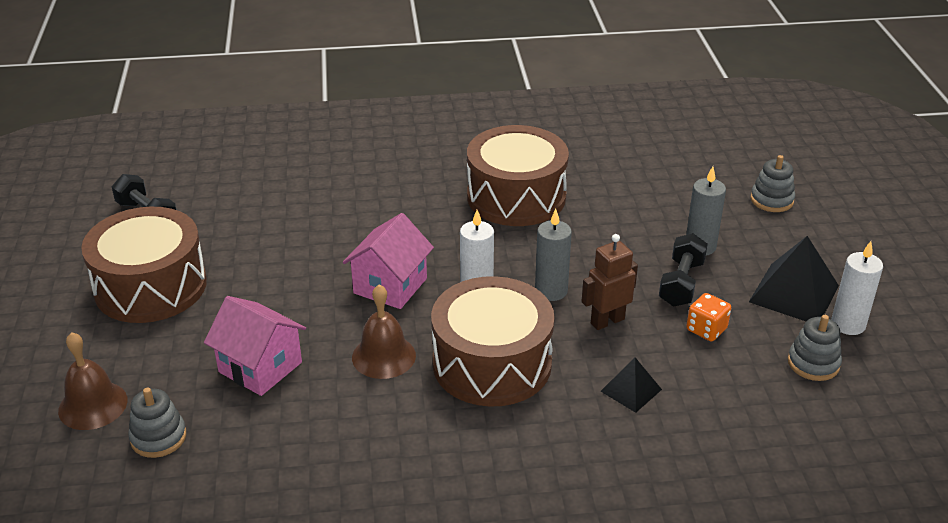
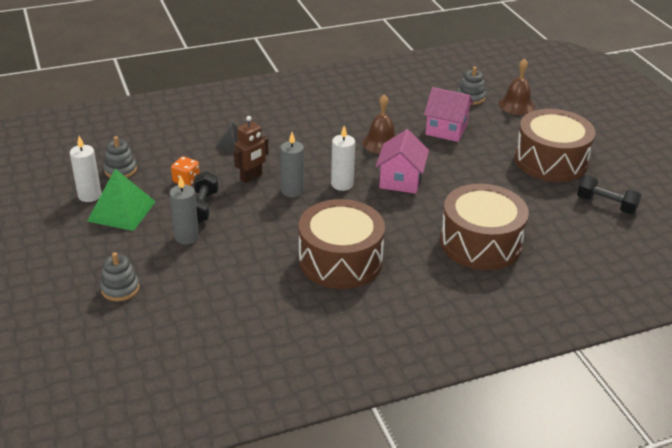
camera: 165 degrees right, 0 degrees up
brown drum [431,276,555,407] -> brown drum moved to [440,184,529,270]
black pyramid [749,236,839,321] -> green pyramid [87,169,156,231]

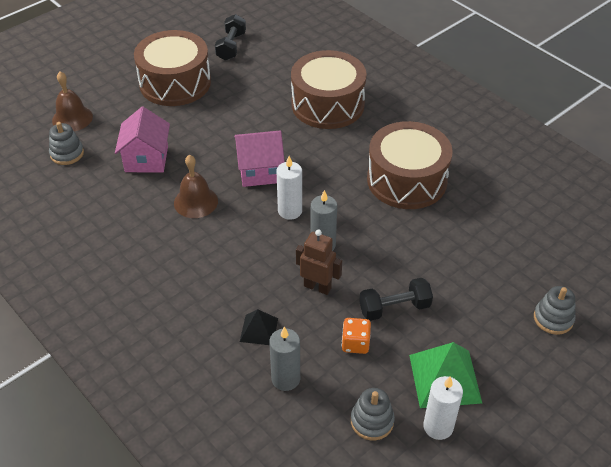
camera: 110 degrees left, 10 degrees up
grey candle [169,175,199,244] -> grey candle moved to [269,327,300,391]

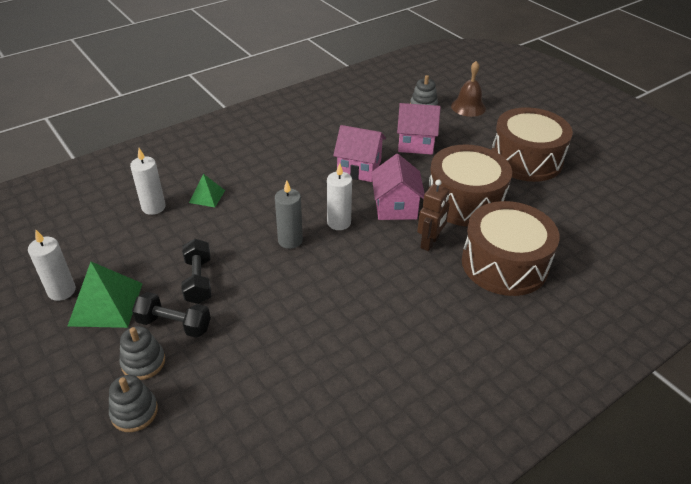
camera: 95 degrees right, 5 degrees down
brown bell [174,155,218,218] -> pink house [333,125,386,182]
black dumbbell [215,14,246,61] -> black dumbbell moved to [132,292,211,338]
black pyramid [240,309,278,345] -> green pyramid [189,174,225,207]
grey candle [269,327,300,391] -> white candle [130,148,166,215]
brown robot [296,229,342,295] -> brown robot moved to [417,179,449,251]
orange dice [342,318,371,354] -> none
grey stacking toy [351,388,395,440] -> grey stacking toy moved to [119,326,165,380]
brown drum [367,121,453,209] -> brown drum moved to [428,144,512,227]

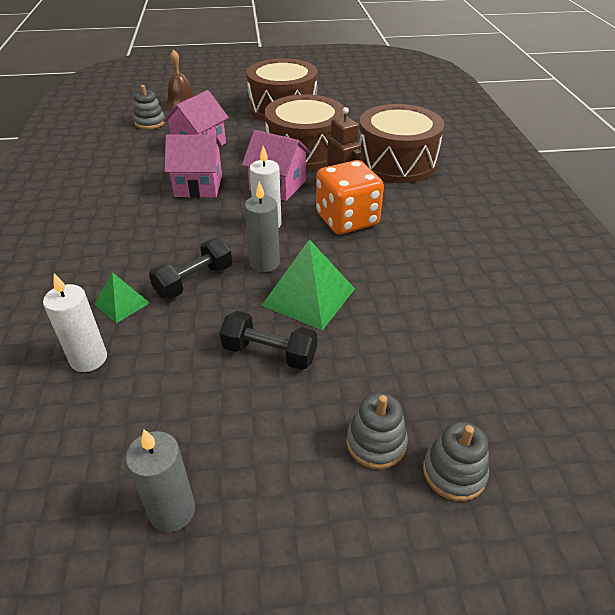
camera: 60 degrees left, 0 degrees up
white candle [28,230,76,301] -> grey candle [125,429,195,532]
green pyramid [68,262,143,328] -> green pyramid moved to [261,239,355,331]
black dumbbell [132,292,211,338] -> black dumbbell moved to [149,238,232,299]
pink house [333,125,386,182] -> pink house turned 45 degrees clockwise [165,135,223,198]
none -> orange dice [316,160,384,234]

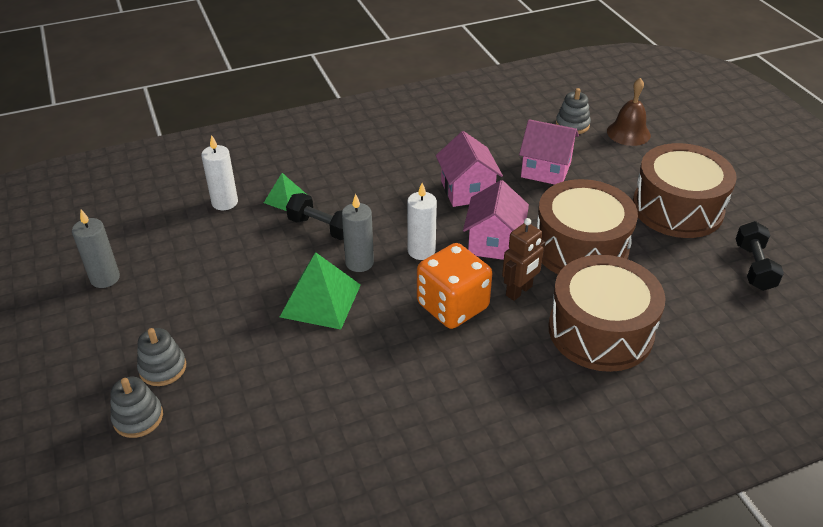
camera: 75 degrees right, 0 degrees up
black dumbbell [220,311,317,370] -> black dumbbell moved to [736,221,784,291]

